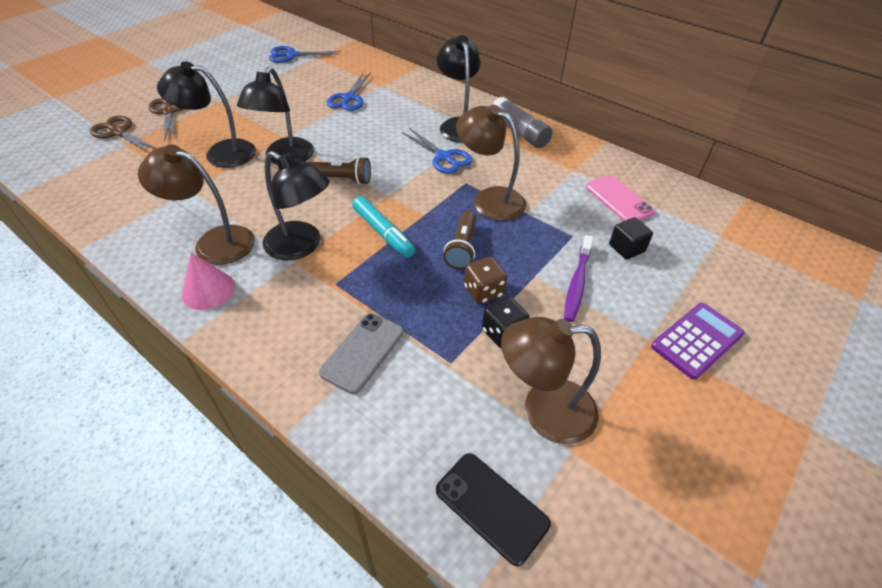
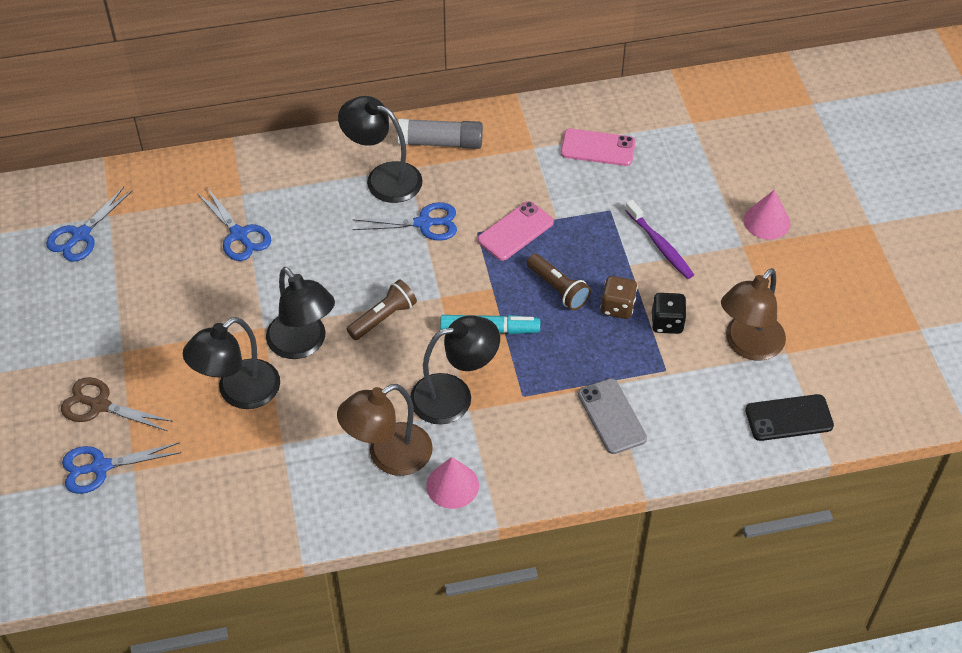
camera: 50 degrees left, 5 degrees up
brown scissors [90,116,156,153] -> blue scissors [62,442,181,494]
brown lamp [456,104,526,221] -> pink phone [478,201,554,261]
black cube [609,217,653,260] -> none
purple calculator [651,303,745,380] -> pink cone [744,190,790,240]

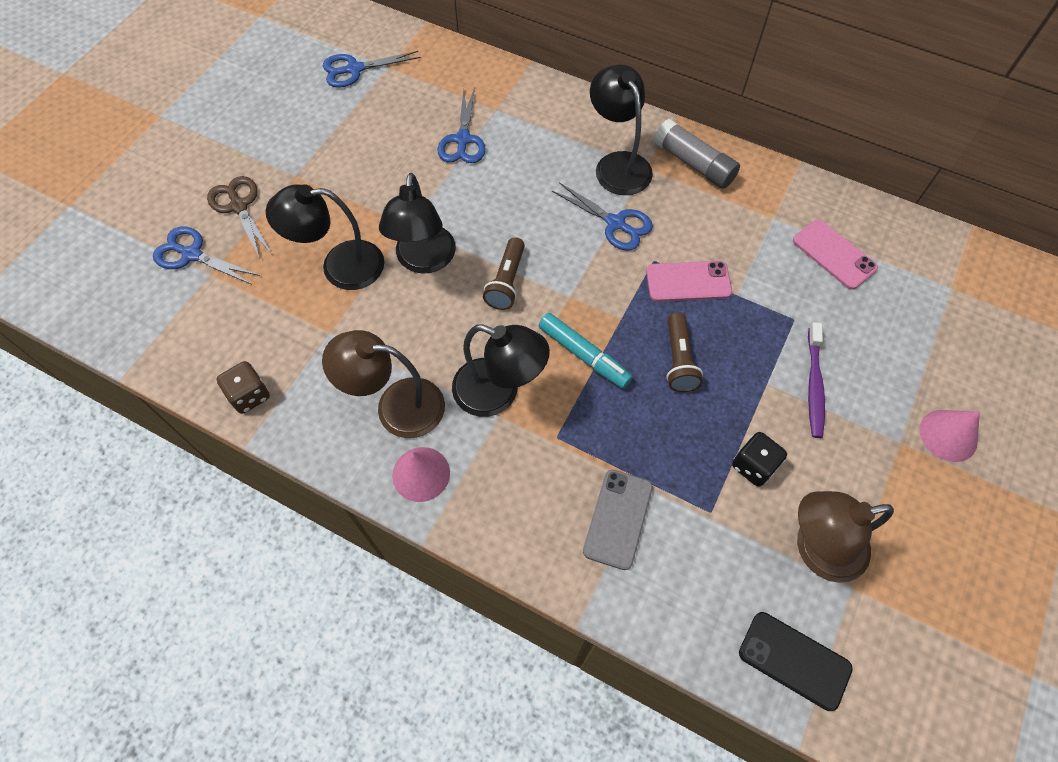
camera: 40 degrees right, 10 degrees up
brown flashlight [347,280,417,340] -> brown flashlight turned 105 degrees clockwise [483,237,525,310]
brown dice [600,276,637,319] -> brown dice moved to [217,361,270,414]

